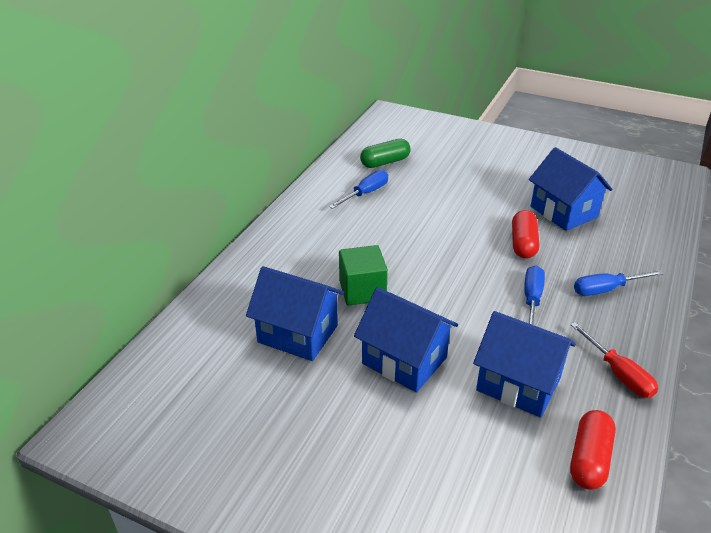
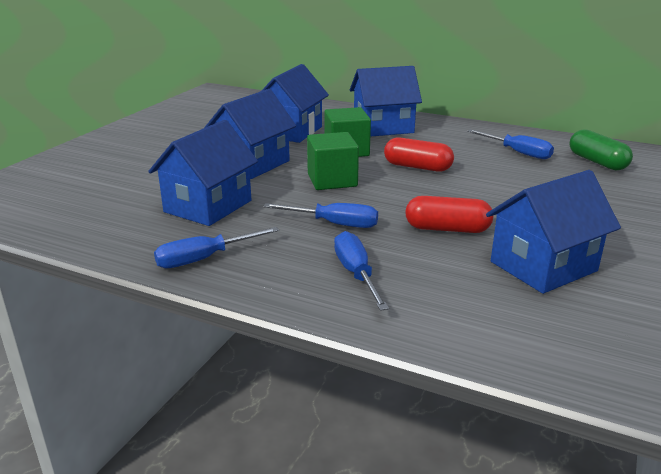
camera: 90 degrees right, 10 degrees down
red screwdriver [570,322,658,398] -> blue screwdriver [154,227,279,268]
red capsule [570,410,616,490] -> red capsule moved to [384,137,454,172]
none -> green cube [307,132,359,190]
none -> blue house [350,66,422,137]

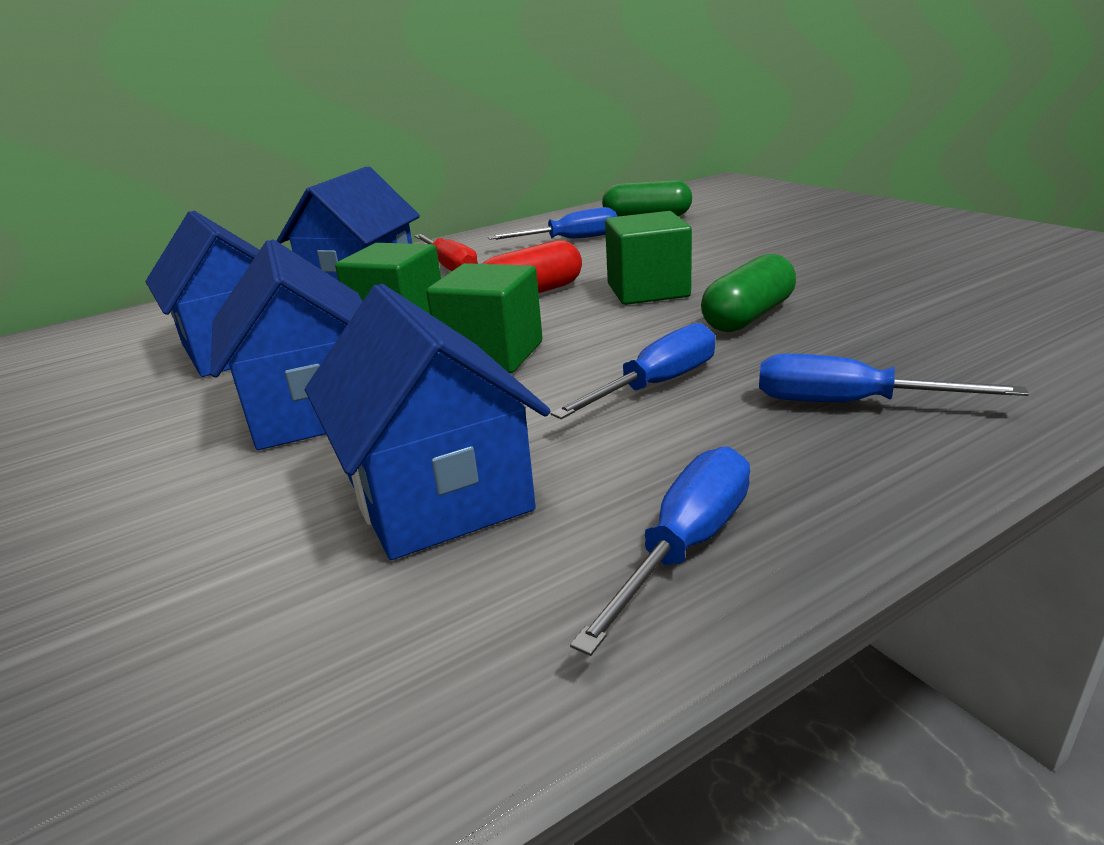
camera: 55 degrees left, 0 degrees up
blue screwdriver [154,227,279,268] -> blue screwdriver turned 150 degrees counterclockwise [570,446,750,656]
red capsule [405,196,493,233] -> green capsule [701,254,796,332]
blue house [486,170,621,294] -> none
none -> red screwdriver [414,234,478,271]
none -> green cube [605,211,692,305]

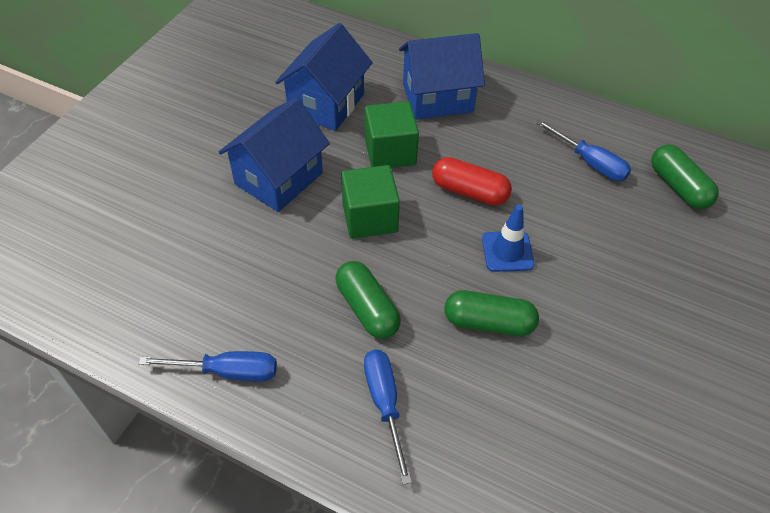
camera: 55 degrees right, 25 degrees up
blue house [305,284,550,560] -> none
red screwdriver [414,234,478,271] -> none
blue screwdriver [550,323,715,419] -> green capsule [336,261,401,339]
green cube [605,211,692,305] -> blue traffic cone [482,204,535,272]

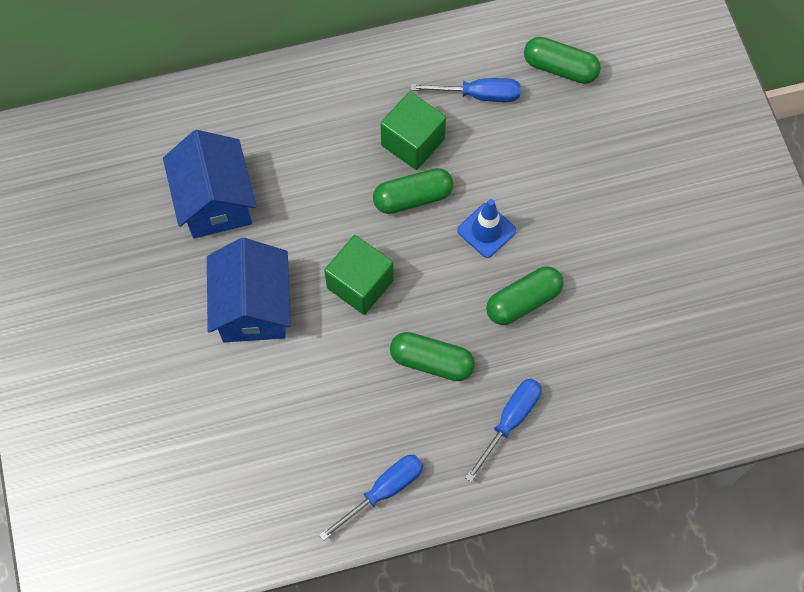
camera: 40 degrees left, 15 degrees up
blue screwdriver [364,350,412,485] -> blue screwdriver turned 90 degrees clockwise [465,378,542,482]
green cube [365,101,419,168] -> green cube moved to [380,92,446,170]
blue house [399,33,485,120] -> none
red capsule [432,157,512,205] -> green capsule [373,168,453,214]

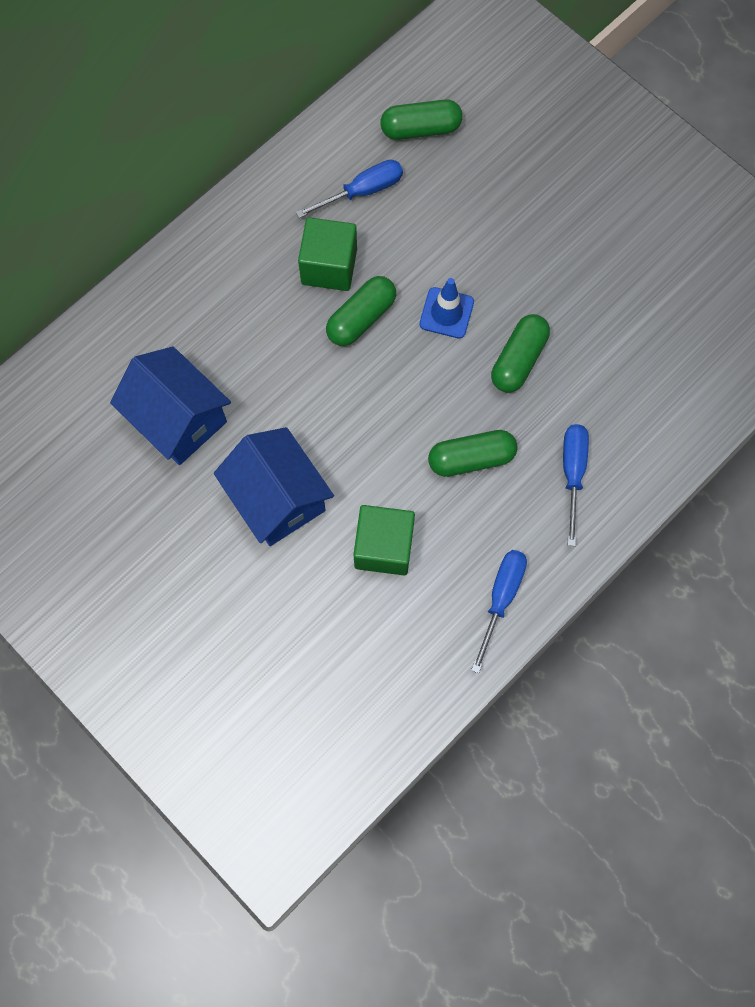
camera: 30 degrees left, 5 degrees up
green cube [324,235,394,315] -> green cube moved to [353,505,415,575]

